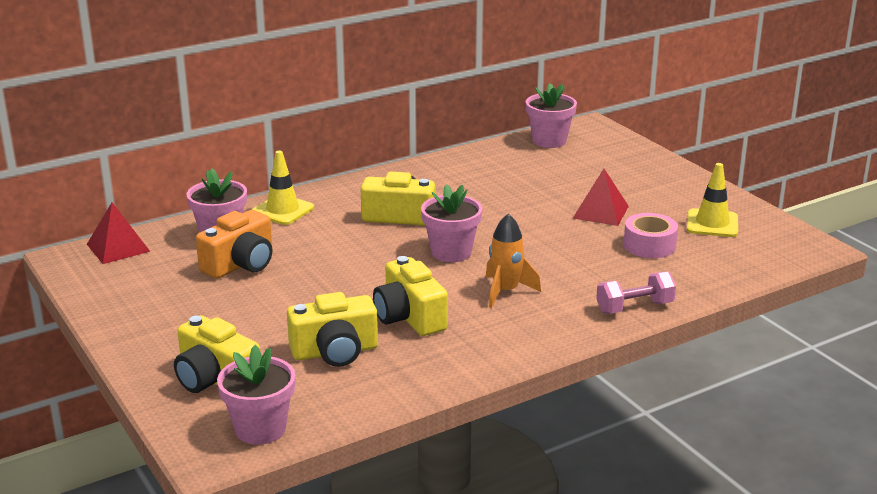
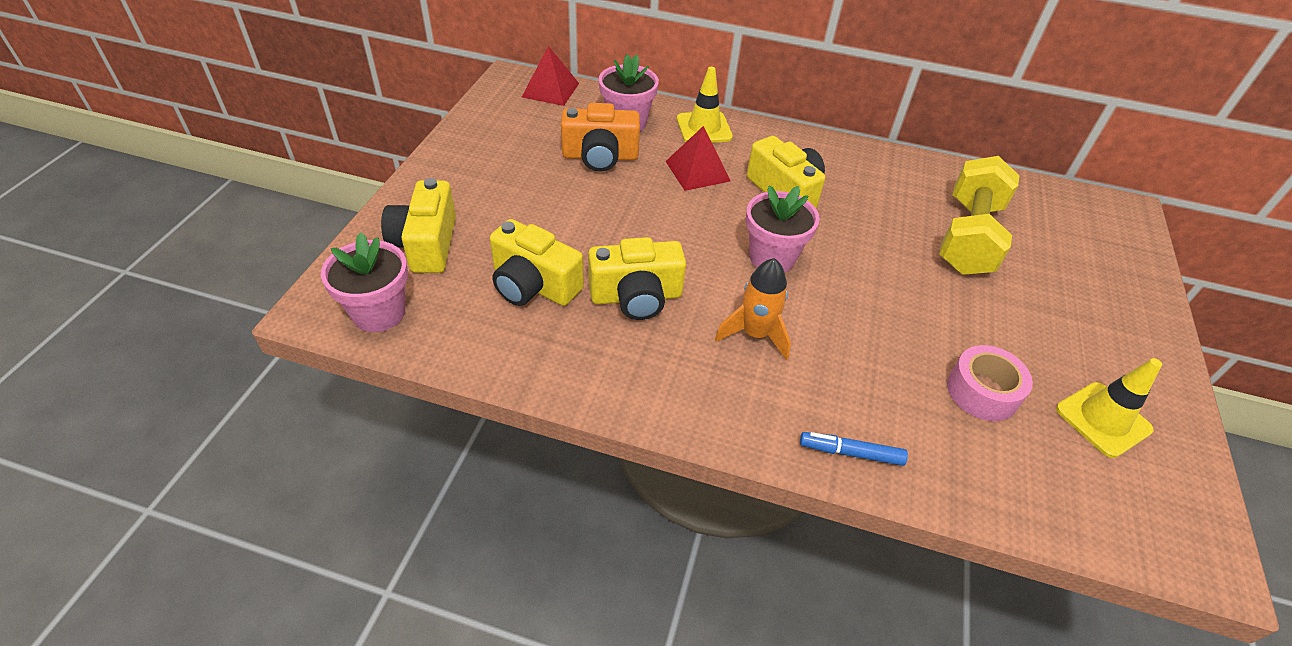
camera: 45 degrees right, 20 degrees up
yellow camera [373,256,448,336] -> yellow camera turned 120 degrees counterclockwise [588,237,686,320]
pink flower pot [526,83,577,148] -> none
red pyramid [573,169,629,226] -> red pyramid moved to [666,126,730,191]
pink dumbbell [596,272,676,313] -> blue marker [800,432,908,466]
none -> yellow dumbbell [939,156,1019,275]

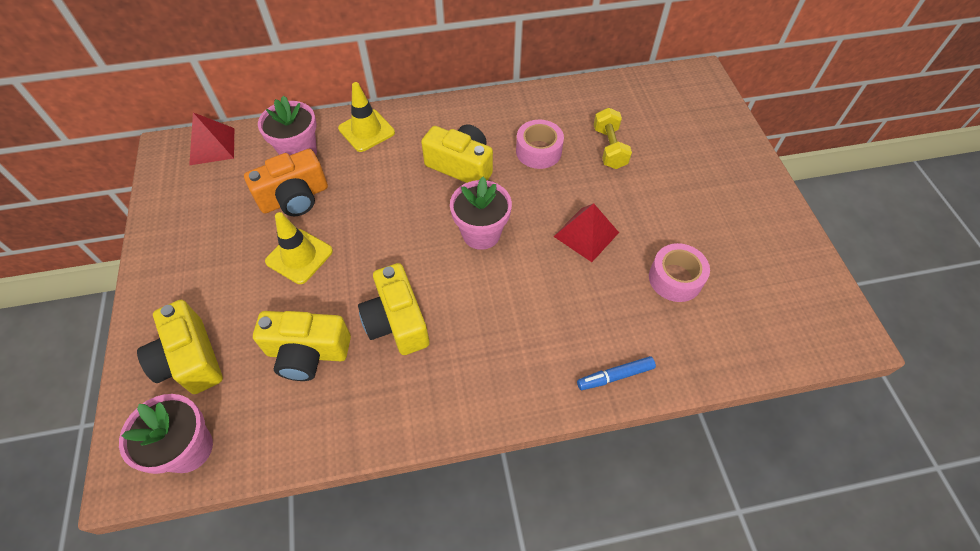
camera: 25 degrees left, 10 degrees up
yellow camera [588,237,686,320] -> yellow camera turned 105 degrees clockwise [358,263,430,355]
red pyramid [666,126,730,191] -> red pyramid moved to [553,203,619,262]
orange rocket [715,258,791,360] -> none
yellow dumbbell [939,156,1019,275] -> yellow dumbbell [594,108,632,169], size x0.58
yellow traffic cone [1056,358,1162,458] -> yellow traffic cone moved to [265,212,333,284]
none -> pink tape [516,120,564,169]

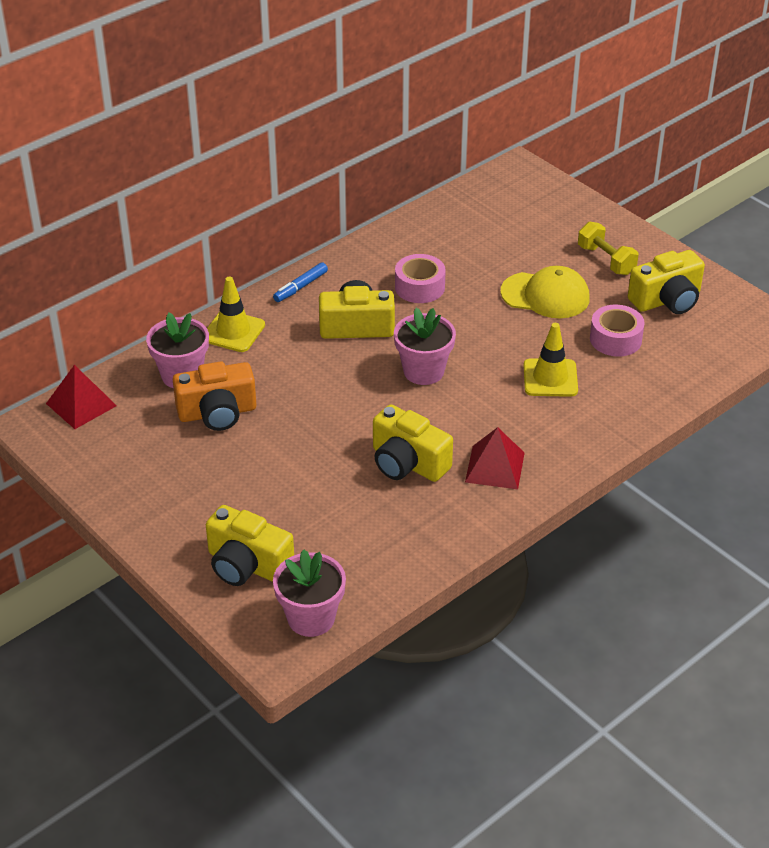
camera: 30 degrees left, 15 degrees down
orange camera [244,149,328,216] -> orange camera turned 45 degrees clockwise [173,361,257,431]
yellow camera [253,311,351,381] -> yellow camera moved to [628,250,705,314]
yellow traffic cone [265,212,333,284] -> yellow traffic cone moved to [523,323,578,397]
red pyramid [553,203,619,262] -> red pyramid moved to [465,427,524,489]
blue marker [577,356,656,390] -> blue marker moved to [273,262,328,302]
yellow dumbbell [594,108,632,169] -> yellow dumbbell moved to [578,222,638,275]
none -> yellow cap [500,266,590,318]

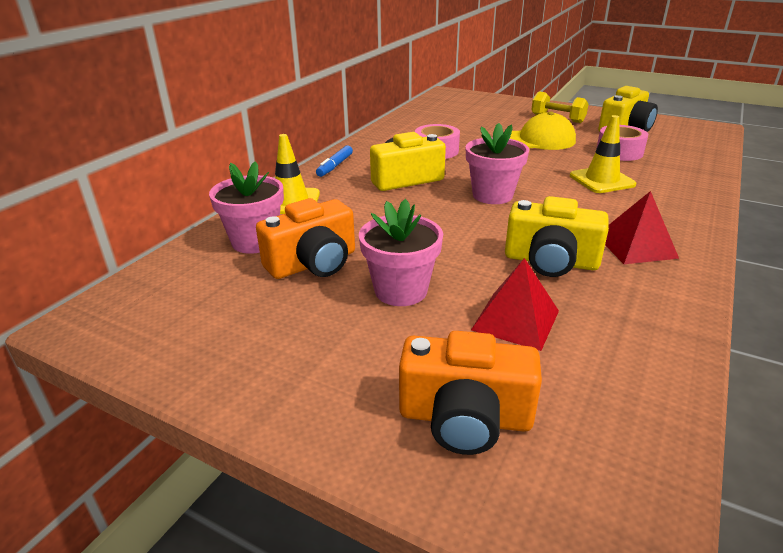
camera: 20 degrees left, 10 degrees down
red pyramid [46,365,117,429] -> red pyramid moved to [471,258,559,351]
yellow camera [206,505,294,586] -> orange camera [399,331,542,455]
pink flower pot [273,549,346,637] -> pink flower pot moved to [359,199,443,306]

